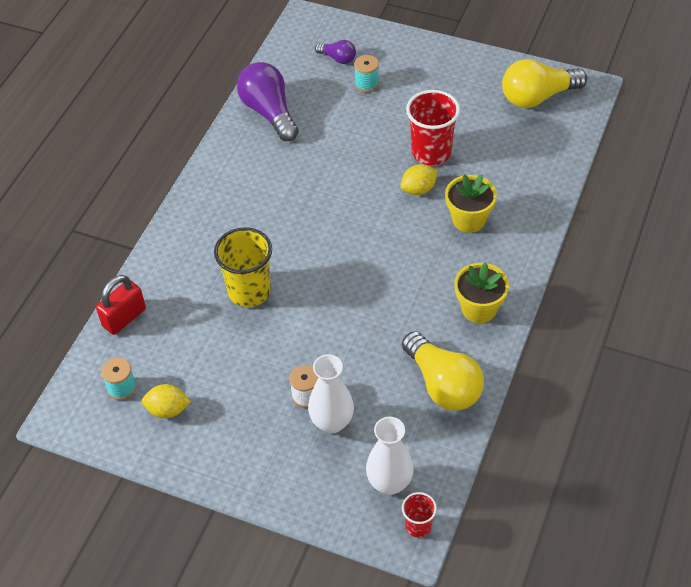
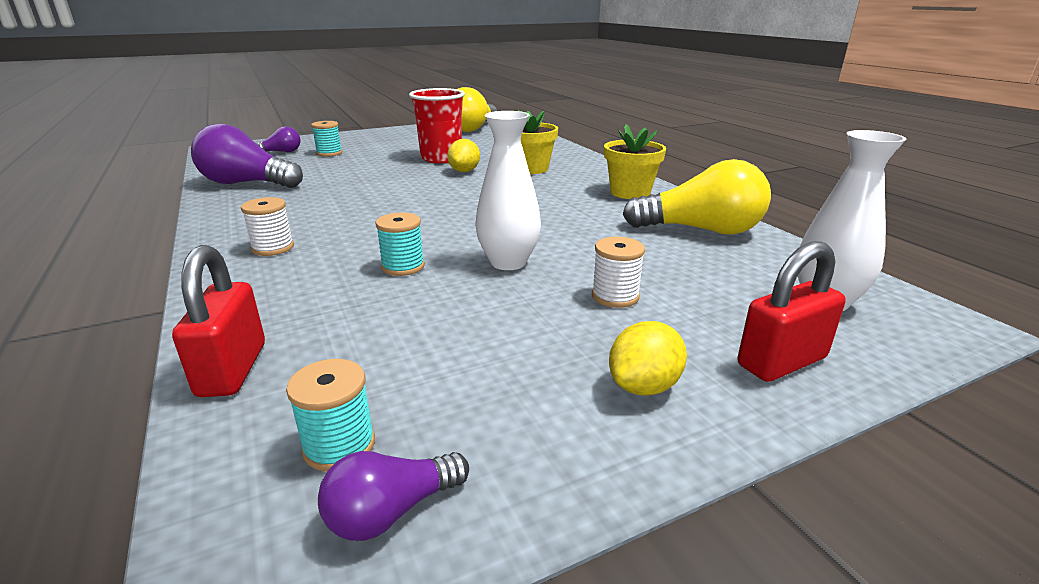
camera: 50 degrees left, 25 degrees down
yellow lemon [142,384,191,418] -> yellow lemon moved to [609,321,687,396]
yellow cup [214,227,272,307] -> turquoise spool [375,212,425,276]
white vase [308,354,354,433] -> white vase moved to [475,111,541,270]
red cup [402,492,437,538] -> none
none -> white spool [241,197,294,256]
none -> purple light bulb [318,451,469,541]
none -> red padlock [738,242,845,382]

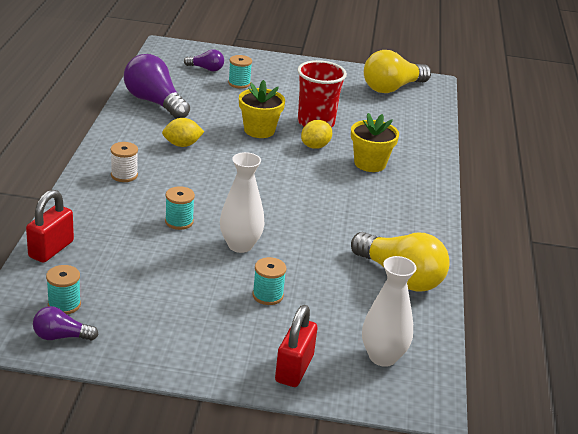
camera: 30 degrees right, 5 degrees up
white spool [592,237,645,308] -> turquoise spool [252,257,287,305]
yellow flower pot [604,124,666,199] -> yellow flower pot moved to [239,80,285,138]
yellow lemon [609,321,687,396] -> yellow lemon moved to [162,118,204,147]
red padlock [738,242,845,382] -> red padlock turned 75 degrees counterclockwise [275,305,317,387]

